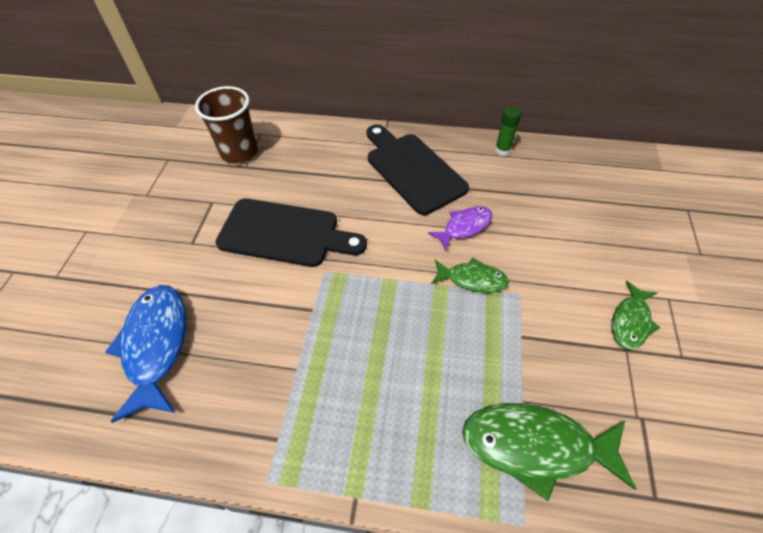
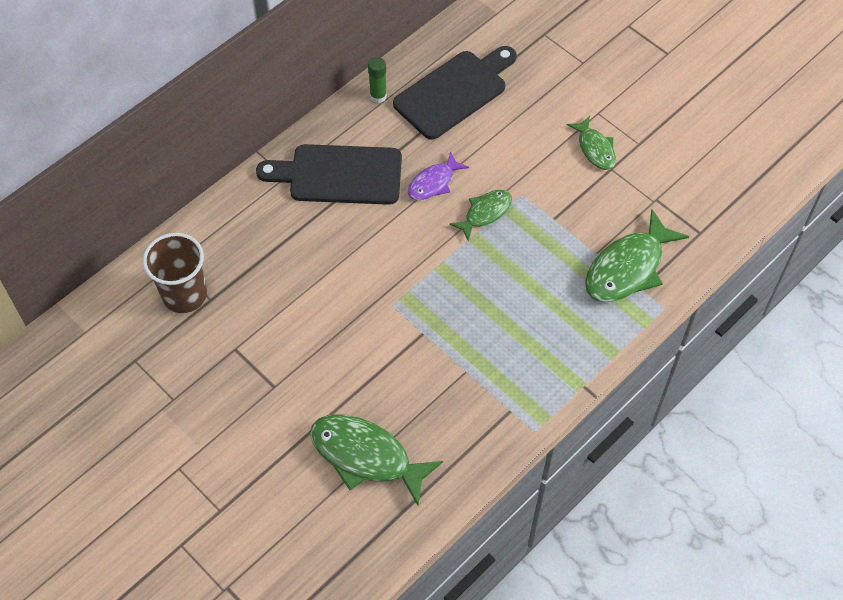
camera: 55 degrees left, 5 degrees up
blue fish [105,285,186,423] -> green fish [310,414,443,506]
black cutting board [216,198,367,267] -> black cutting board moved to [393,46,517,140]
purple fish [428,206,492,252] -> purple fish turned 135 degrees counterclockwise [408,151,469,200]

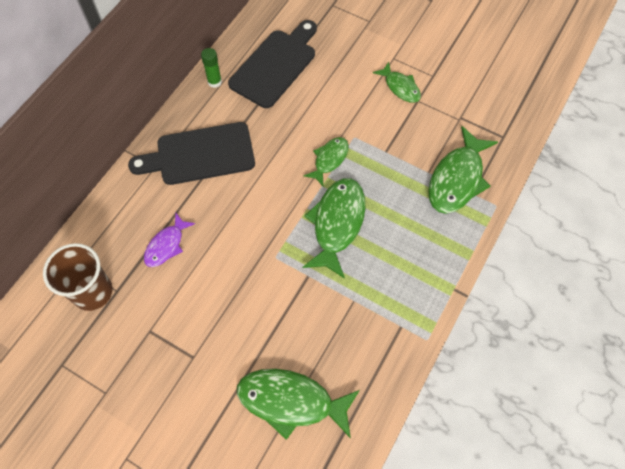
camera: 15 degrees left, 5 degrees up
purple fish [408,151,469,200] -> purple fish moved to [144,213,195,267]
none -> green fish [303,178,366,279]

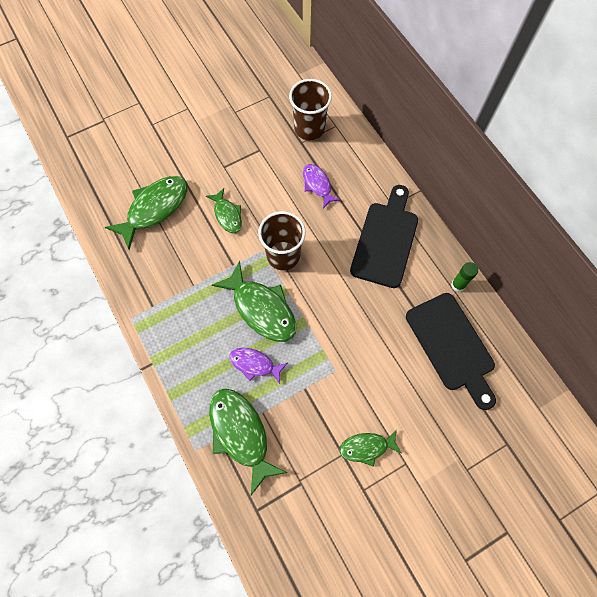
camera: 120 degrees right, 5 degrees up
green fish [304,137,349,186] -> green fish moved to [206,188,242,233]
none -> purple fish [229,348,288,384]
none -> brown cup [258,211,306,270]

